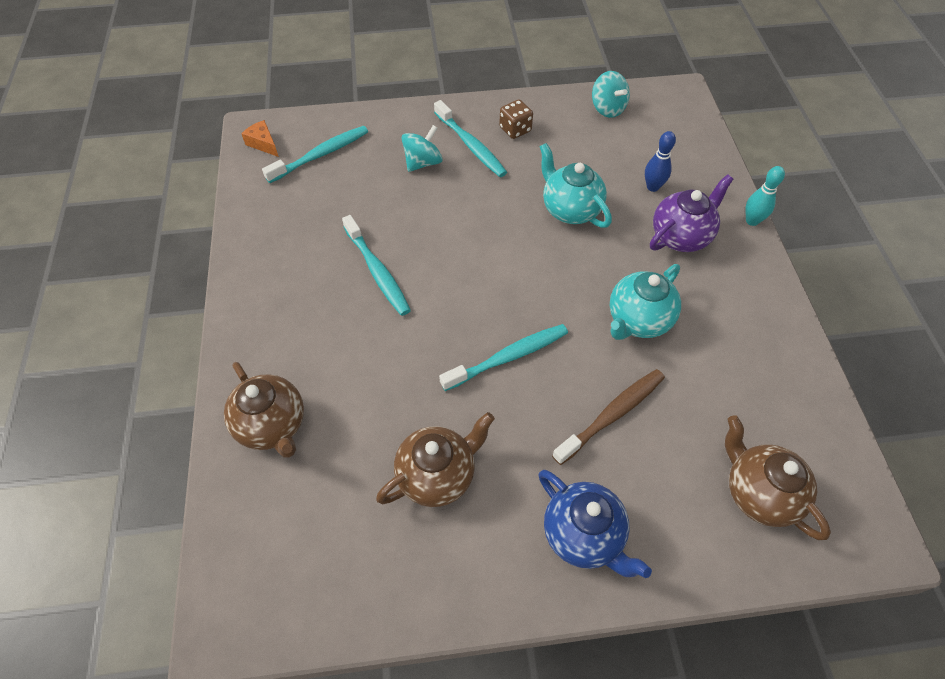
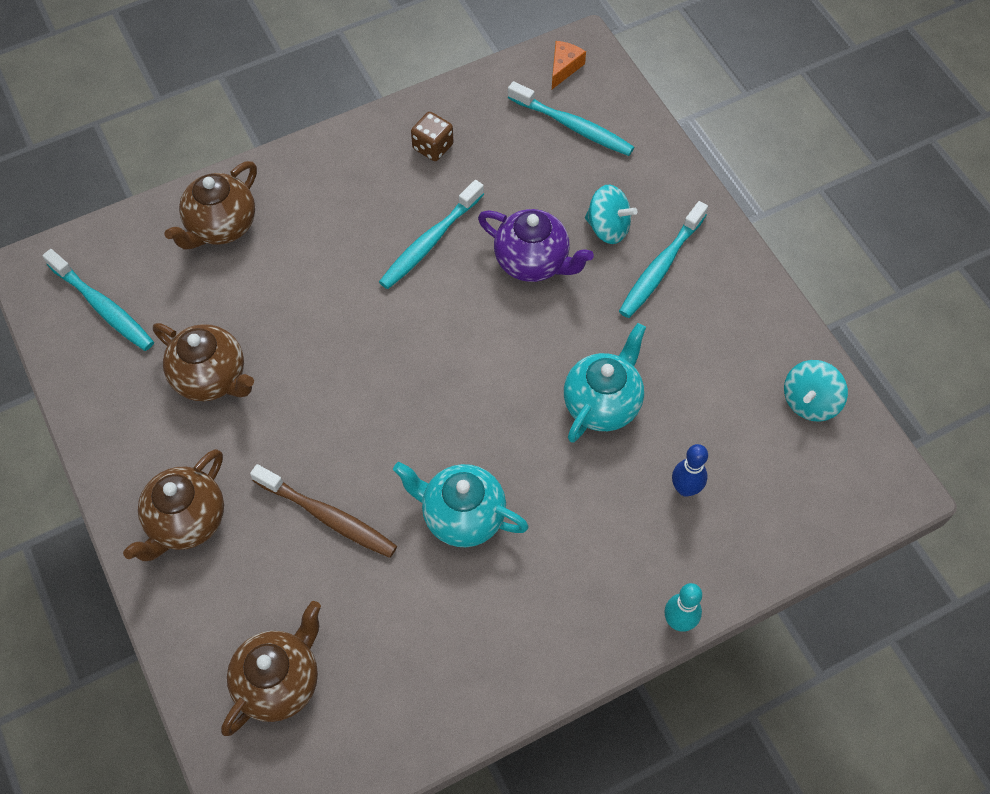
camera: 70 degrees right, 5 degrees up
turquoise toothbrush [439,324,568,391] -> turquoise toothbrush moved to [42,249,154,351]
brown dice [499,100,533,139] -> brown dice moved to [411,112,454,161]
blue teapot [539,470,652,578] -> brown teapot [123,449,224,561]
purple teapot [650,174,733,252] -> purple teapot moved to [478,209,594,282]

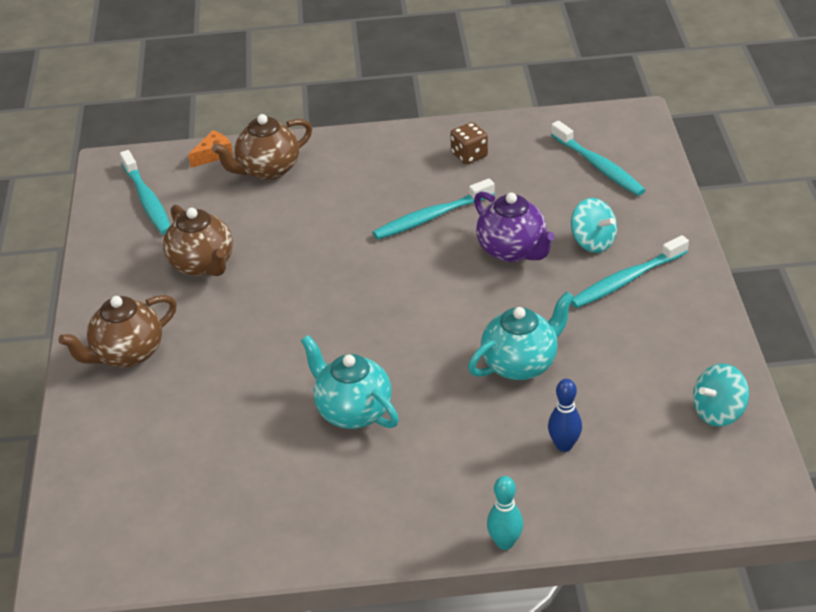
camera: 25 degrees right, 20 degrees down
brown teapot [221,601,321,736] -> none
brown toothbrush [250,464,397,558] -> none
orange cheese [552,41,586,89] -> orange cheese moved to [188,130,233,168]

